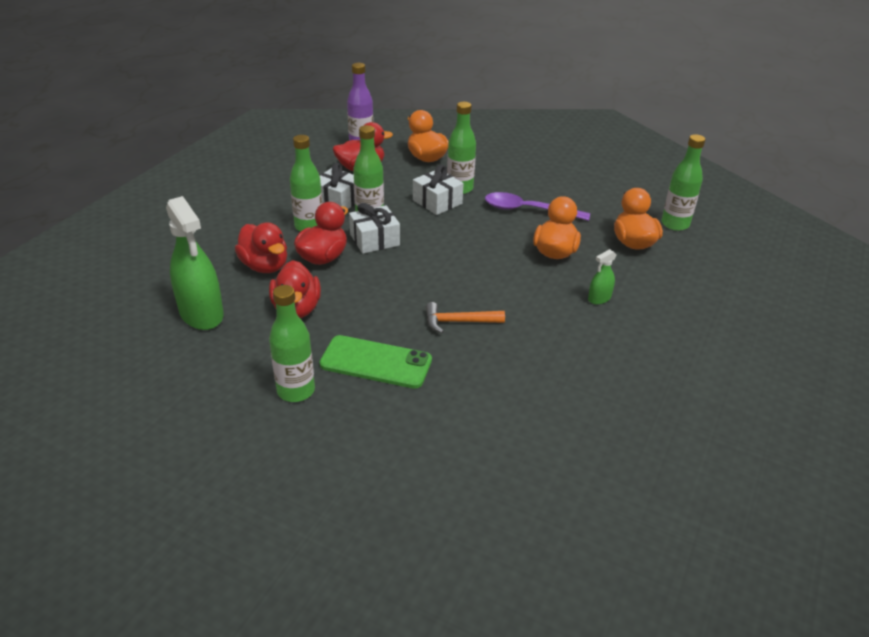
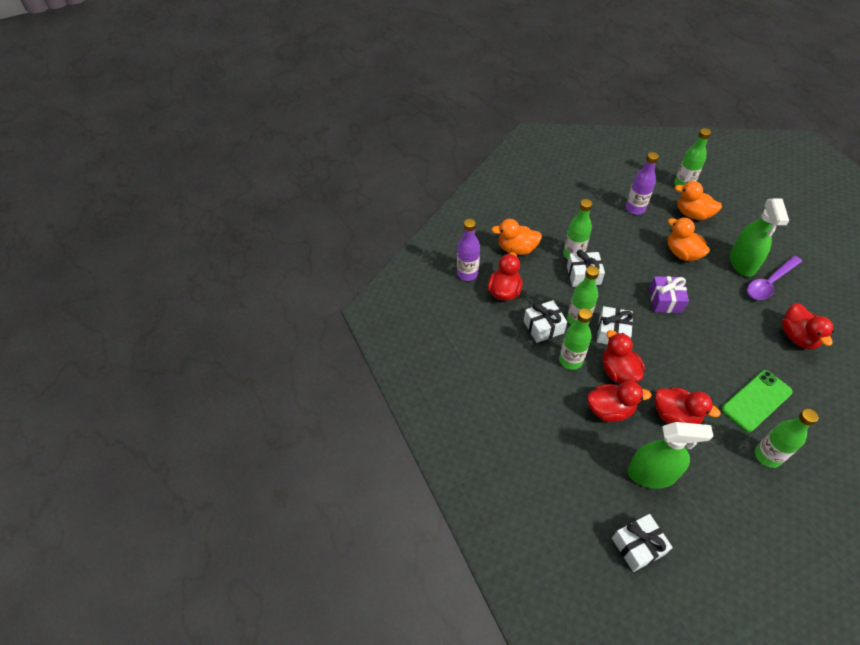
camera: 50 degrees left, 15 degrees up
orange hammer [426,302,505,333] -> none
purple spoon [485,192,590,221] -> purple spoon moved to [747,256,802,300]
green spray bottle [588,249,617,304] -> green spray bottle [730,199,789,277], size x2.17
none -> white gift [612,514,673,572]
none -> purple bottle [626,152,659,215]
none -> purple gift [649,276,689,313]
none -> red duck [782,303,834,349]

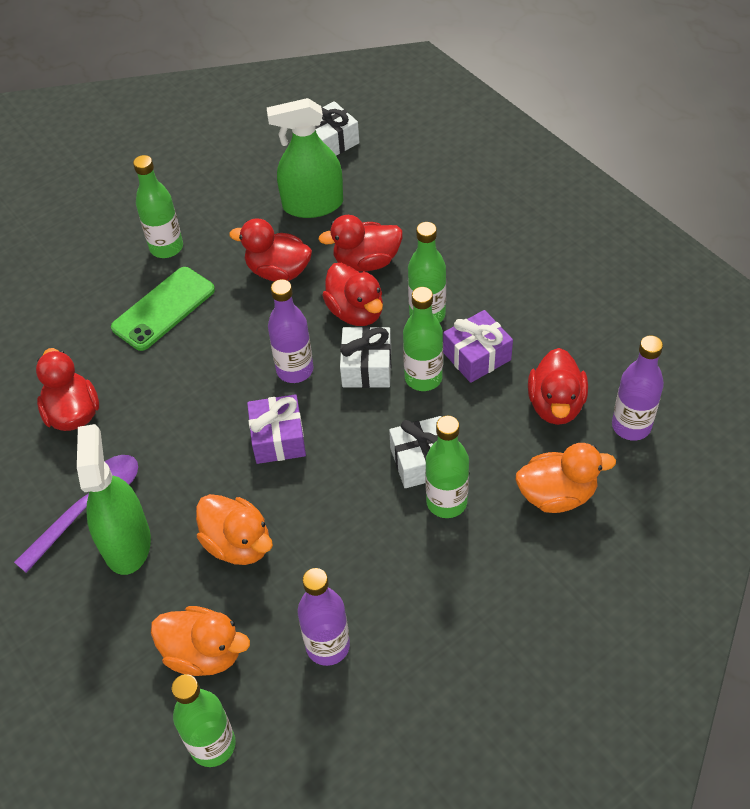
camera: 170 degrees right, 0 degrees up
white gift [524,300,567,343] -> purple gift [443,310,513,383]
none -> purple bottle [268,279,313,383]

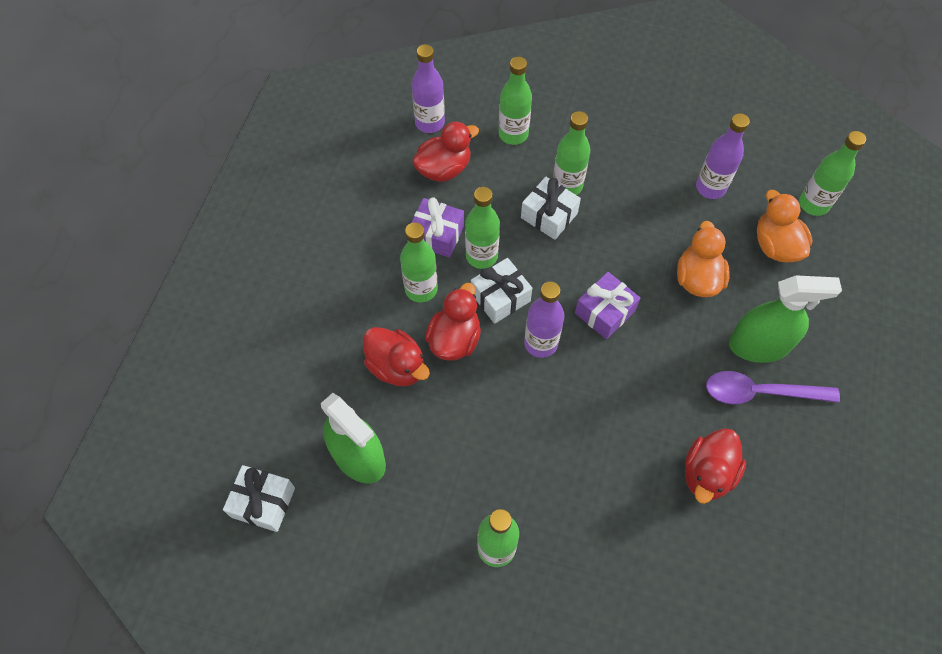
camera: 130 degrees left, 10 degrees up
green spray bottle [77,424,151,575] -> green spray bottle turned 135 degrees counterclockwise [729,275,842,363]
green phone [111,267,215,351] -> none
red duck [229,219,312,282] -> none
orange duck [516,443,616,513] -> green bottle [499,57,532,145]

